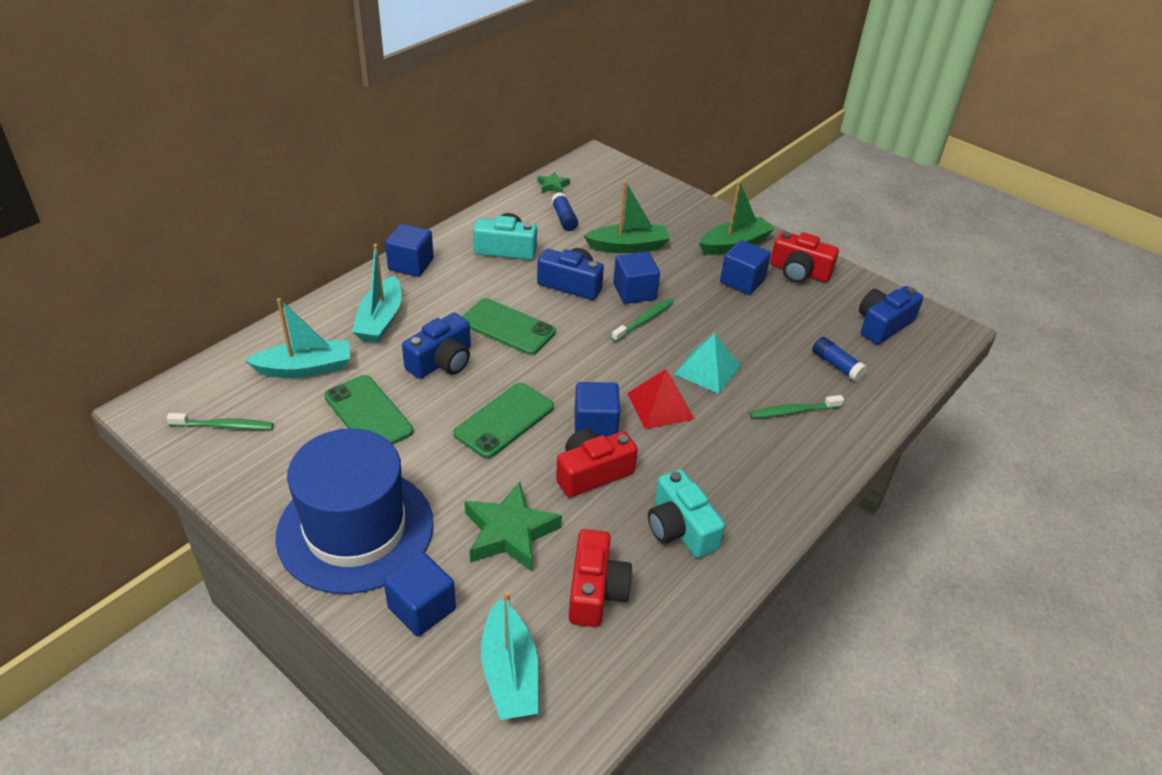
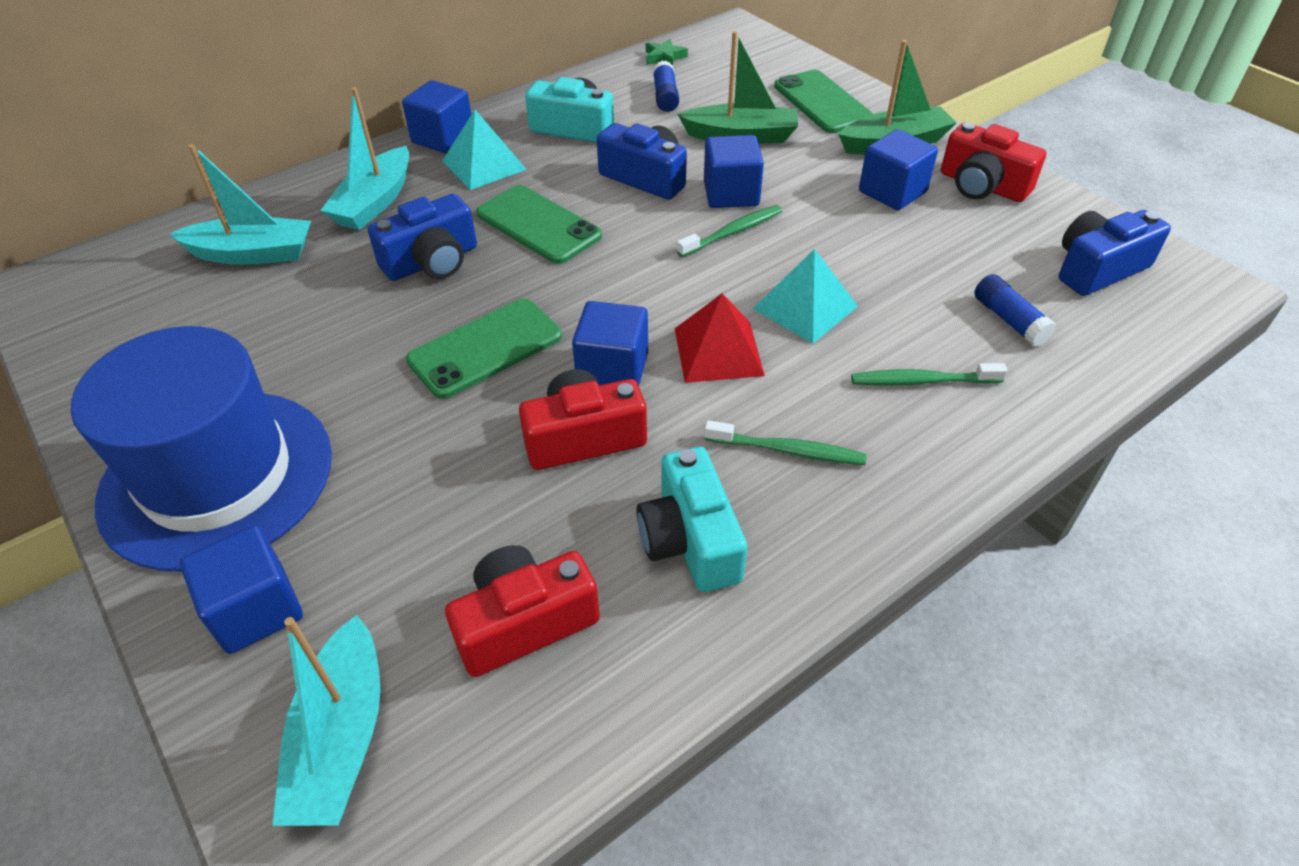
camera: 15 degrees right, 5 degrees up
green toothbrush [167,413,274,430] -> green toothbrush moved to [704,420,867,465]
green phone [324,375,414,444] -> green phone moved to [774,70,873,133]
green star [465,482,562,571] -> none
red camera [569,529,633,627] -> red camera turned 135 degrees counterclockwise [445,545,600,677]
none -> turquoise pyramid [442,110,527,190]

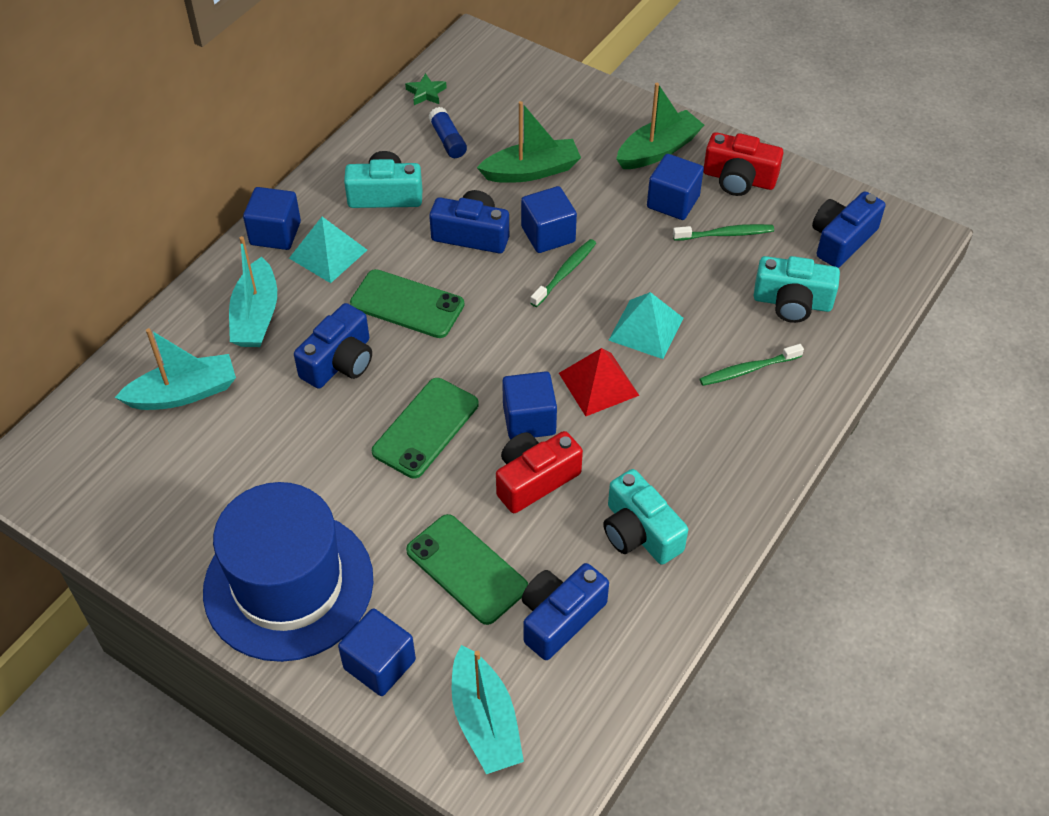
camera: 20 degrees left, 5 degrees up
red camera [445,545,600,677] -> blue camera [522,563,609,660]
green toothbrush [704,420,867,465] -> green toothbrush moved to [673,224,774,241]
green phone [774,70,873,133] -> green phone moved to [406,514,528,625]
blue glue stick [974,274,1057,347] -> turquoise camera [754,256,840,323]

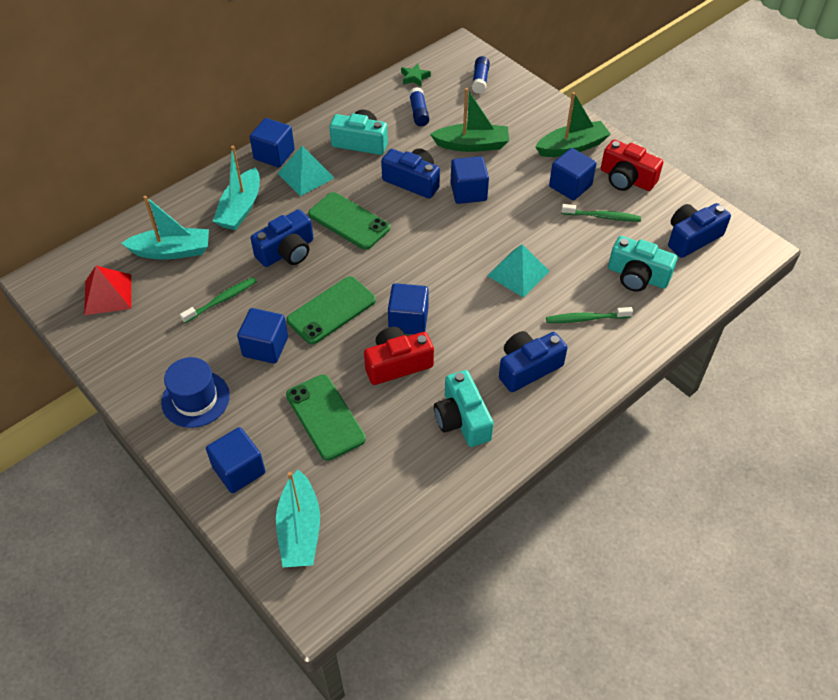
camera: 15 degrees right, 0 degrees up
blue hat [203,482,373,662] -> blue hat [161,357,230,428], size x0.54
blue camera [522,563,609,660] -> blue camera moved to [499,331,568,392]
green toothbrush [530,239,596,307] -> green toothbrush moved to [180,277,257,323]
red pyramid [559,348,639,416] -> red pyramid moved to [84,266,131,315]
none -> blue cube [237,308,288,364]
none -> blue glue stick [472,56,490,94]

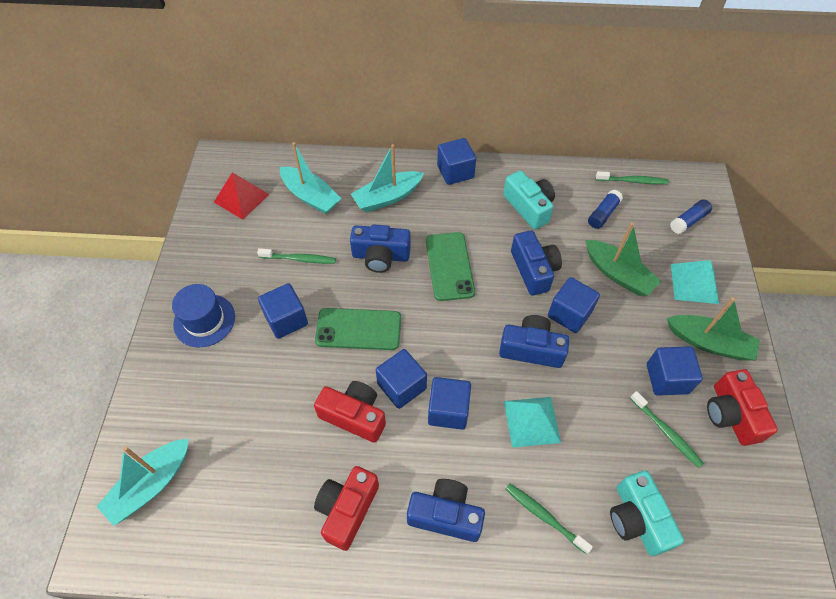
camera: 45 degrees right, 5 degrees up
blue cube [206,427,265,493] -> blue cube moved to [428,377,471,430]
turquoise pyramid [277,146,334,196] -> turquoise pyramid moved to [671,260,719,304]
green phone [286,374,366,461] -> none
green star [401,63,431,87] -> green toothbrush [596,171,669,184]
turquoise camera [434,370,494,447] -> red camera [314,466,379,551]
blue camera [668,203,731,258] -> blue camera moved to [499,315,569,368]

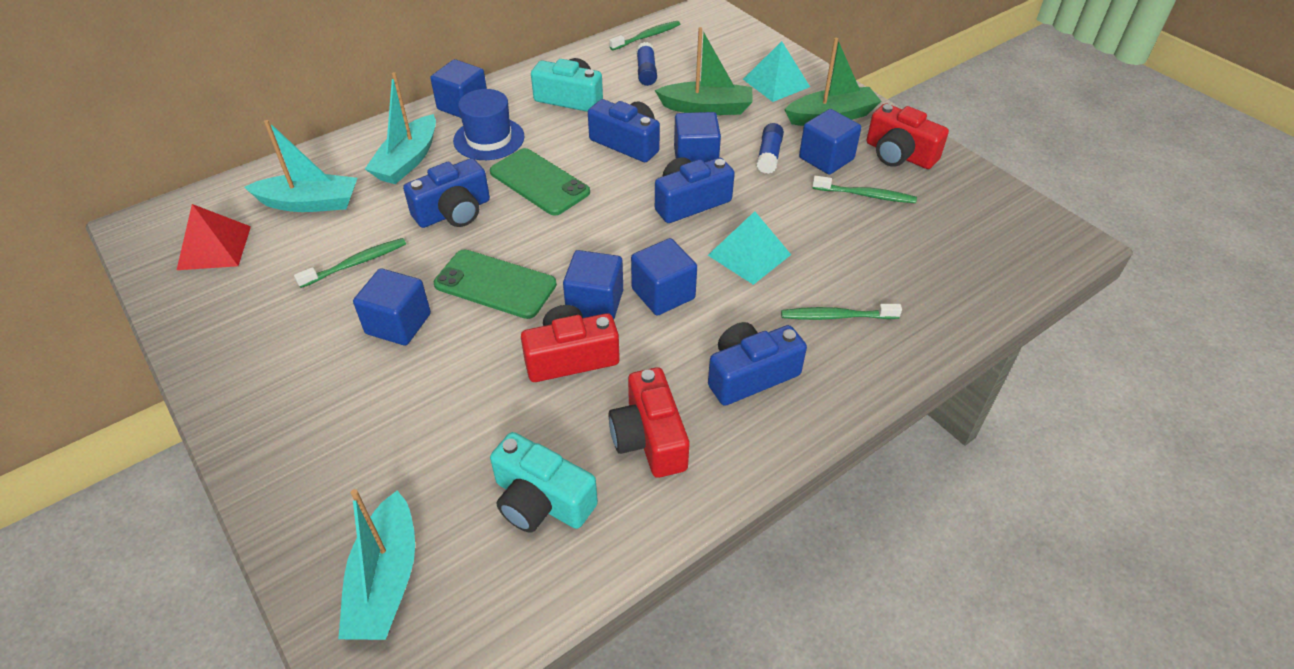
camera: 40 degrees left, 10 degrees down
blue hat [172,284,235,347] -> blue hat moved to [453,89,525,160]
green phone [315,308,401,350] -> green phone turned 60 degrees clockwise [434,249,557,319]
turquoise camera [610,471,684,556] -> turquoise camera moved to [490,432,598,533]
blue glue stick [670,199,712,234] -> blue glue stick moved to [757,123,784,174]

